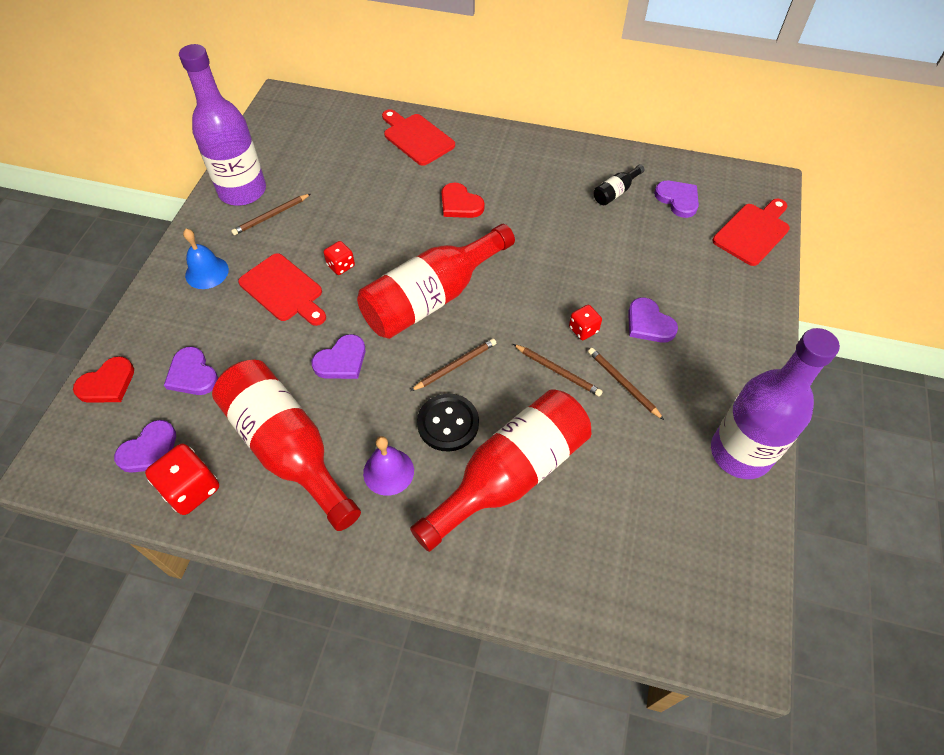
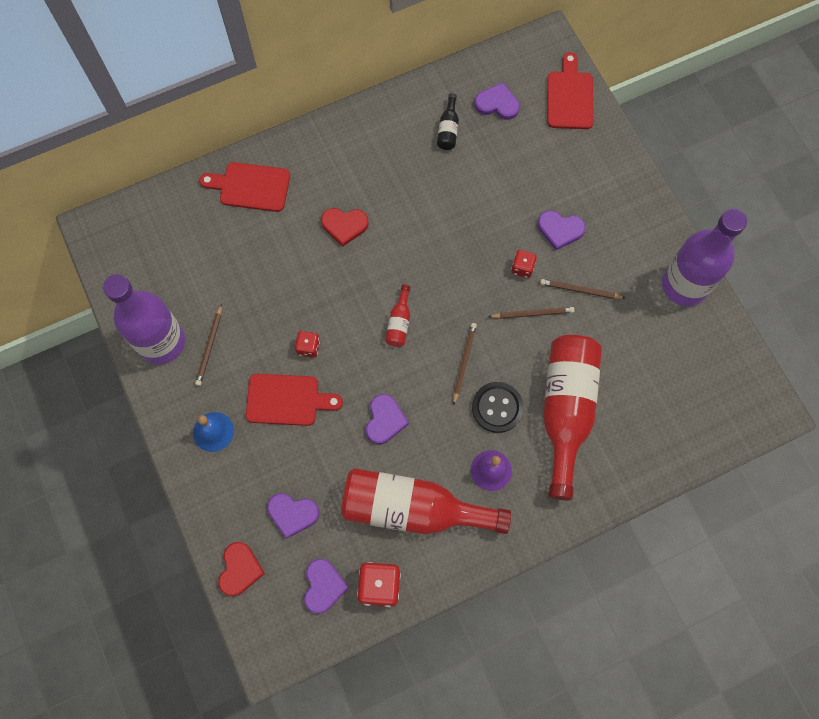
camera: 40 degrees left, 15 degrees up
red bottle [357,224,515,339] -> red bottle [385,284,410,347], size x0.41

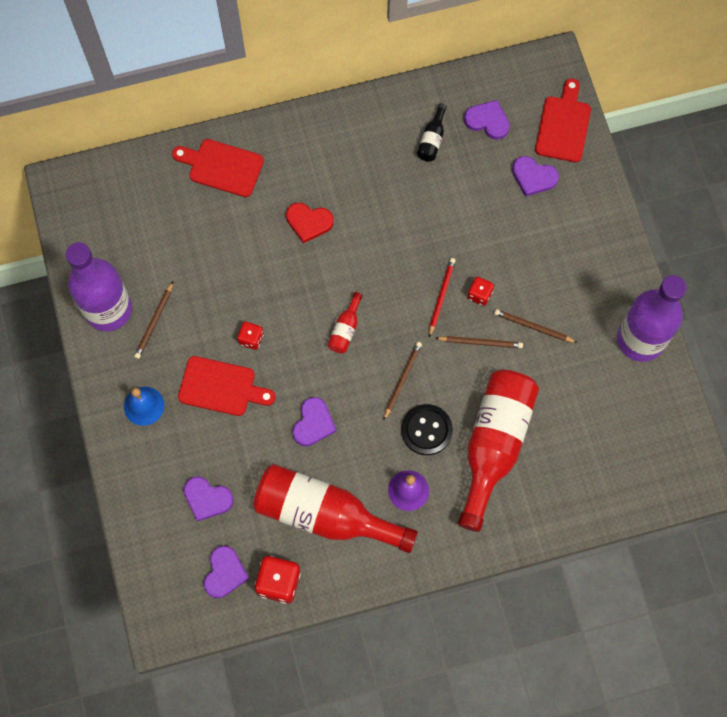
camera: 10 degrees right, 0 degrees up
red heart [218,542,265,596] -> none
purple heart [538,211,585,250] -> purple heart moved to [512,156,559,197]
none -> red pencil [429,258,456,337]

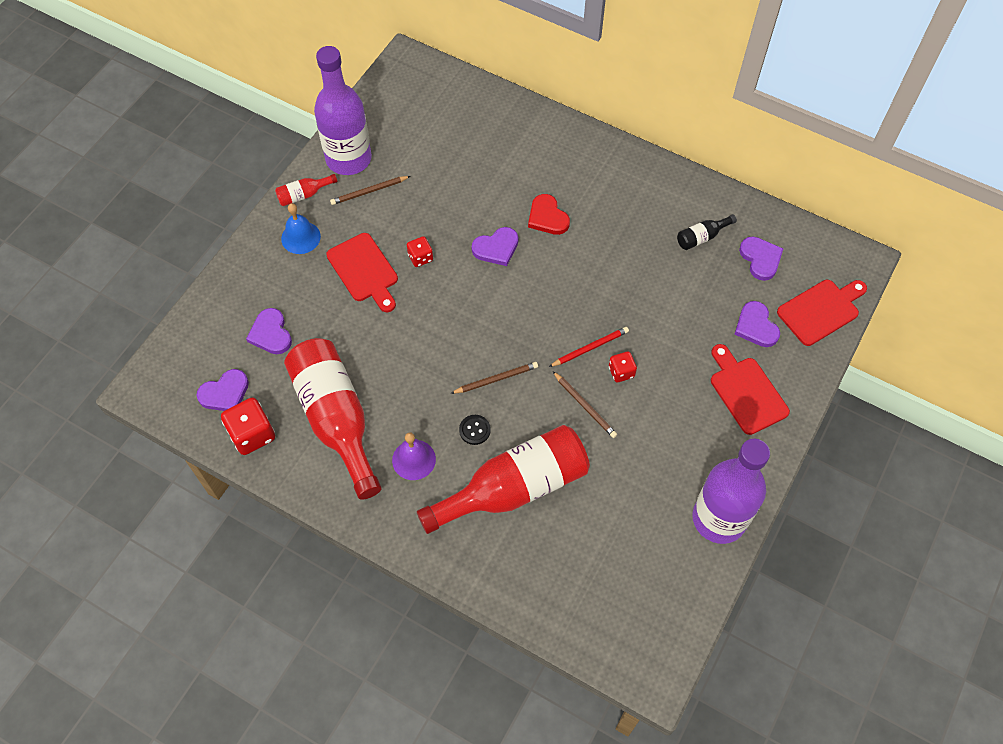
camera: 45 degrees right, 10 degrees down
red cutting board [172,139,264,197] -> red cutting board moved to [711,344,790,435]
purple heart [292,397,336,446] -> purple heart moved to [472,227,519,266]
red bottle [327,292,363,354] -> red bottle moved to [275,174,337,206]
black button [401,404,453,455] -> black button [459,415,491,445], size x0.58
brown pencil [494,309,577,343] -> none

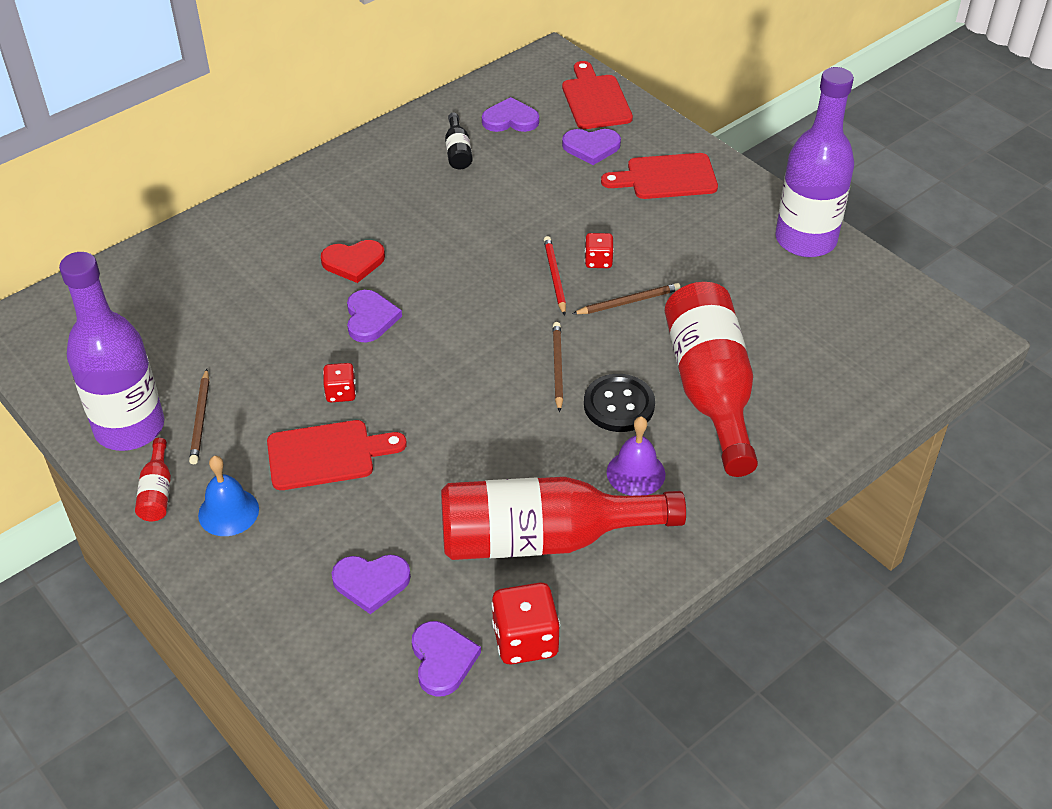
camera: 70 degrees left, 15 degrees down
black button [459,415,491,445] -> black button [584,374,655,432], size x1.73

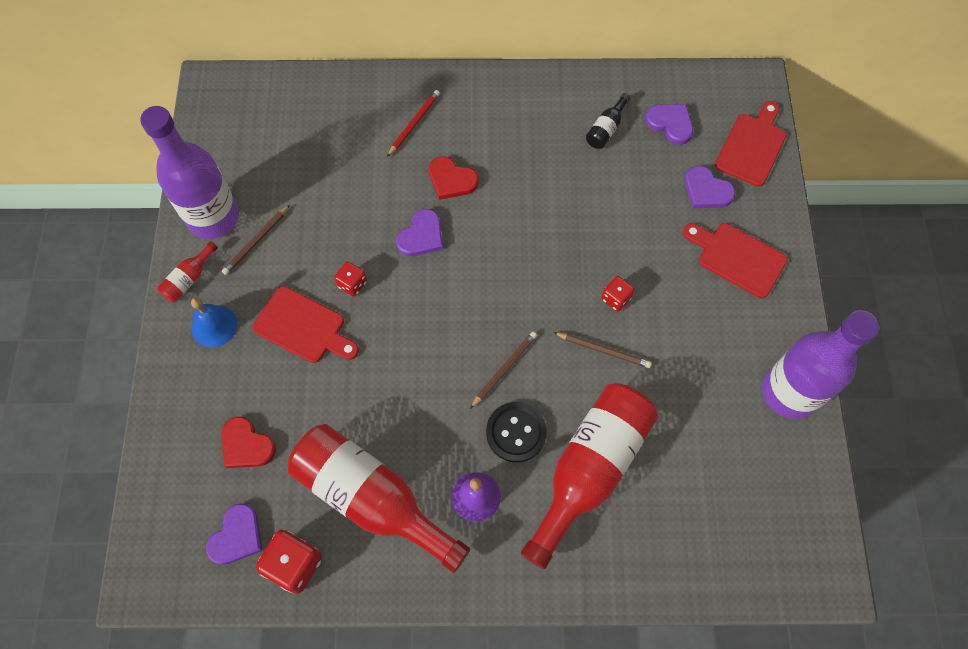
camera: 40 degrees right, 20 degrees up
purple heart [331,555,411,614] -> red heart [221,417,276,468]
red pencil [544,236,566,316] -> red pencil moved to [387,90,440,157]

